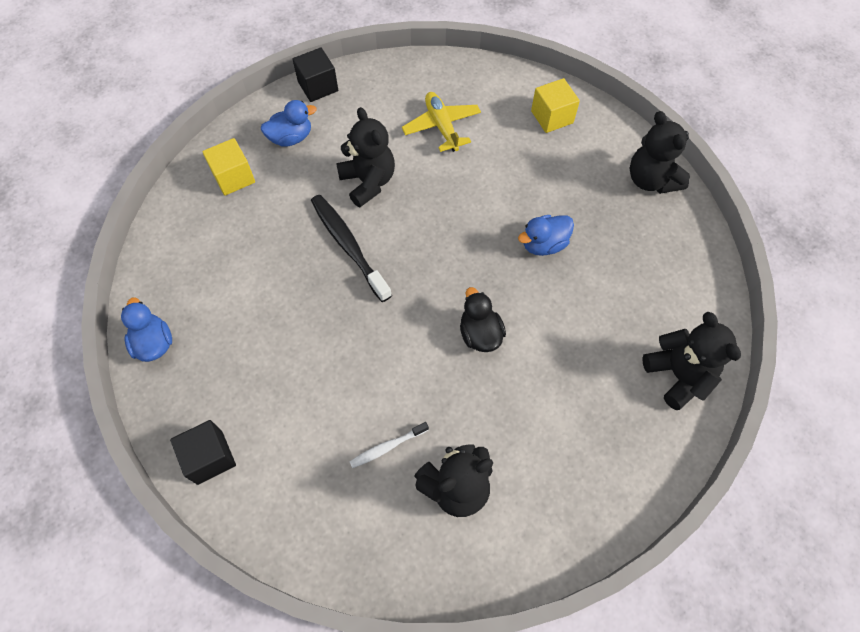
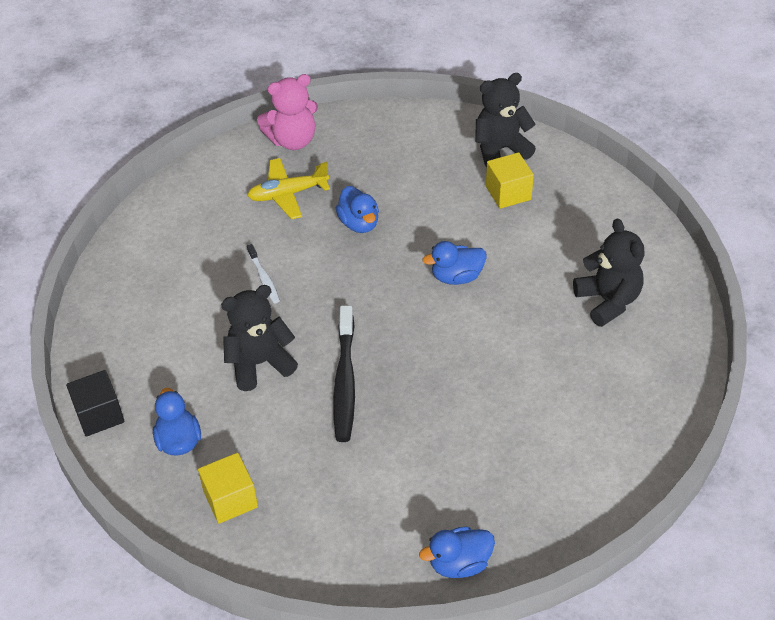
camera: 85 degrees left, 15 degrees down
black cube [170,420,236,485] -> none
black toothbrush [311,195,392,302] -> black toothbrush turned 60 degrees counterclockwise [333,306,355,442]
white toothbrush [349,422,429,468] -> white toothbrush moved to [247,244,280,303]
yellow plane [402,92,481,152] -> yellow plane moved to [247,158,330,220]
black duck [460,287,506,352] -> blue duck [422,241,487,285]
yellow cube [531,78,580,133] -> yellow cube moved to [486,152,534,209]
black teddy bear [629,111,690,194] -> pink teddy bear [257,74,318,150]

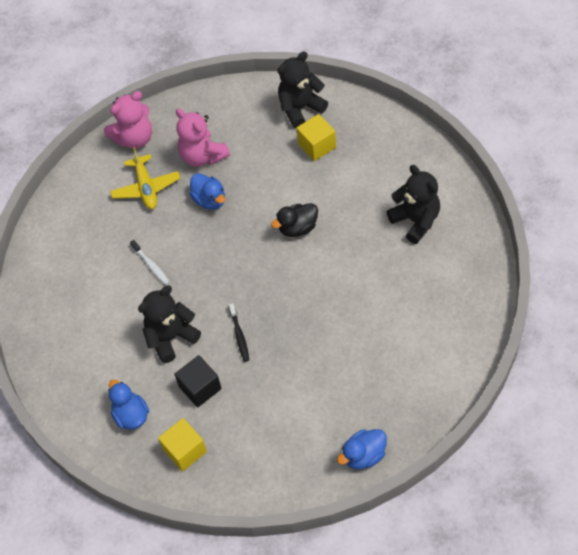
camera: 10 degrees left, 10 degrees up
black cube [66,370,124,437] -> black cube moved to [174,355,222,408]
yellow plane [247,158,330,220] -> yellow plane turned 75 degrees counterclockwise [110,147,180,209]
black toothbrush [333,306,355,442] -> black toothbrush [229,304,249,362], size x0.53
blue duck [422,241,487,285] -> black duck [271,203,318,237]
none -> pink teddy bear [176,108,230,166]

